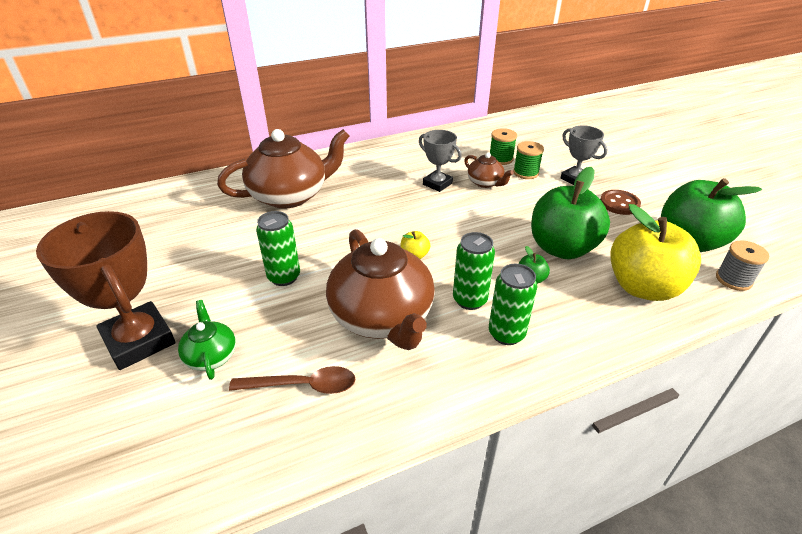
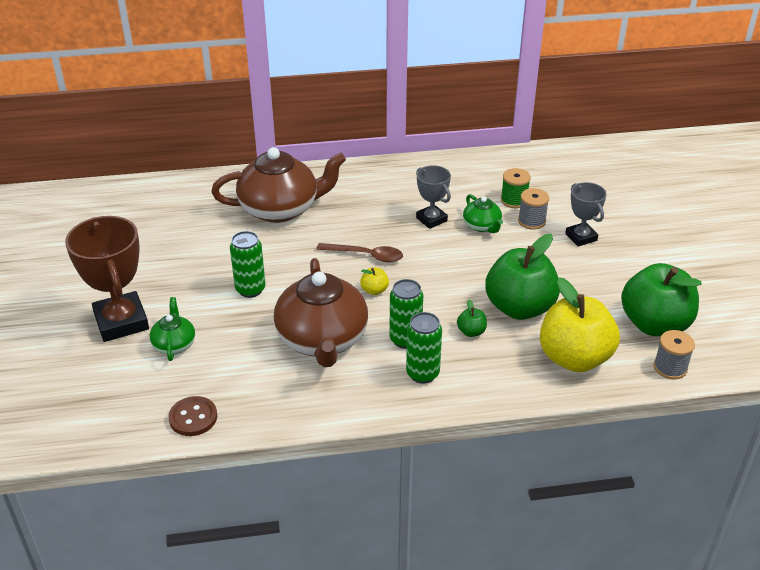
camera: 15 degrees right, 0 degrees up
brown spoon [229,366,356,394] -> brown spoon moved to [316,243,403,263]
brown teapot [464,153,514,188] -> green teapot [463,194,503,233]
green spool [513,141,544,179] -> grey spool [518,188,549,230]
brown button [600,190,641,215] -> brown button moved to [168,396,217,436]

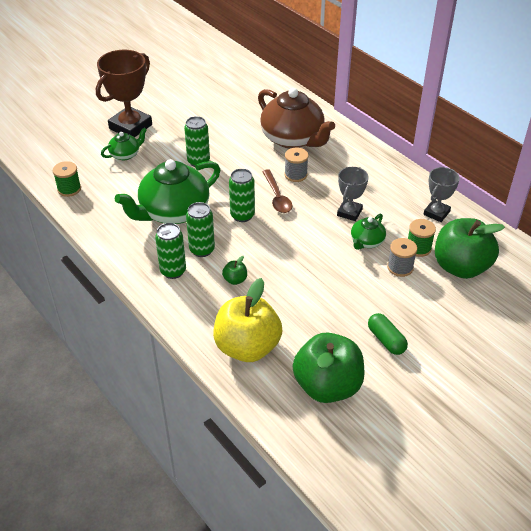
camera: 60 degrees right, 5 degrees up
brown button [168,396,217,436] -> green spool [53,161,81,197]
brown teapot [274,258,368,367] -> green teapot [115,159,220,224]
yellow apple [360,267,389,295] -> green can [229,169,255,222]
green apple [485,234,560,320] -> green apple moved to [435,218,505,279]
grey trophy [565,182,607,247] -> grey trophy moved to [424,167,460,222]
grey spool [654,330,695,380] -> grey spool moved to [284,148,308,182]
none -> green capsule [368,313,408,355]

